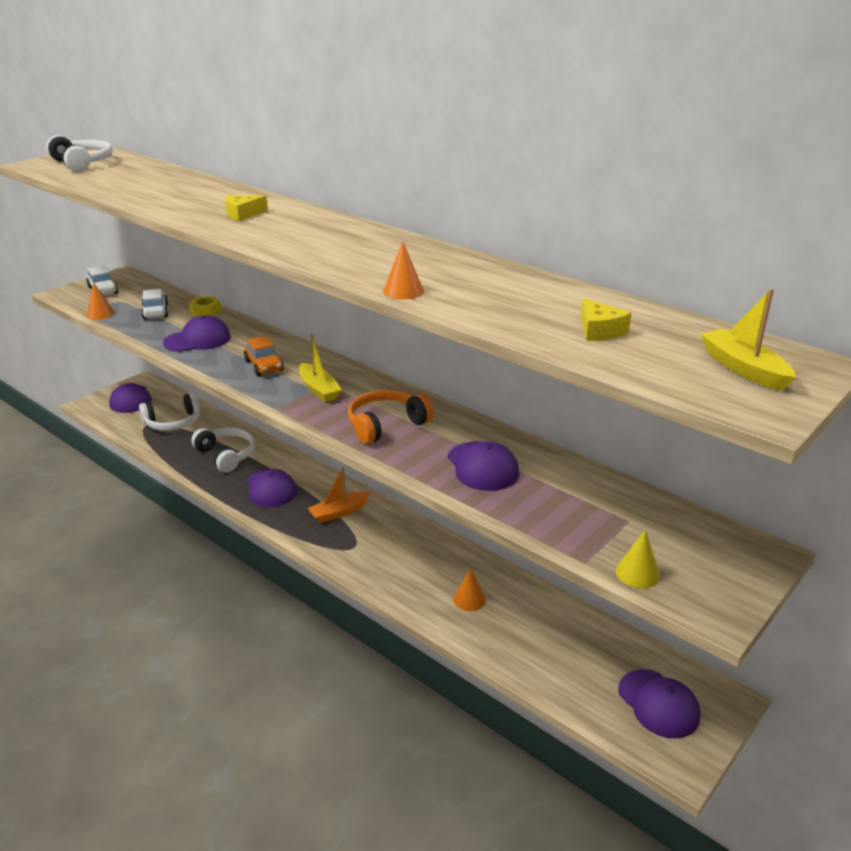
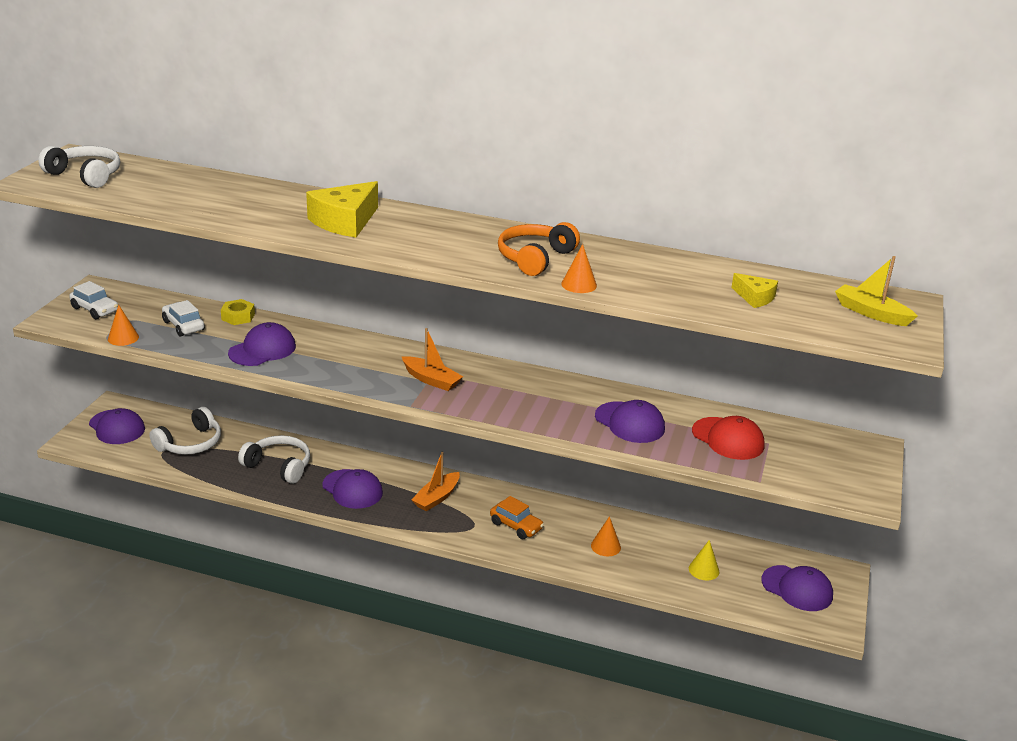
camera: 25 degrees left, 0 degrees up
yellow cheese [225,195,268,221] -> yellow cheese [306,181,378,237], size x1.86
orange car [244,336,284,376] -> orange car moved to [490,496,544,539]
yellow boat [299,334,342,402] -> orange boat [402,328,463,391]
orange headphones [348,390,434,444] -> orange headphones moved to [498,222,580,276]
yellow cone [616,530,660,588] -> yellow cone moved to [689,540,720,580]
none -> red cap [692,416,765,460]

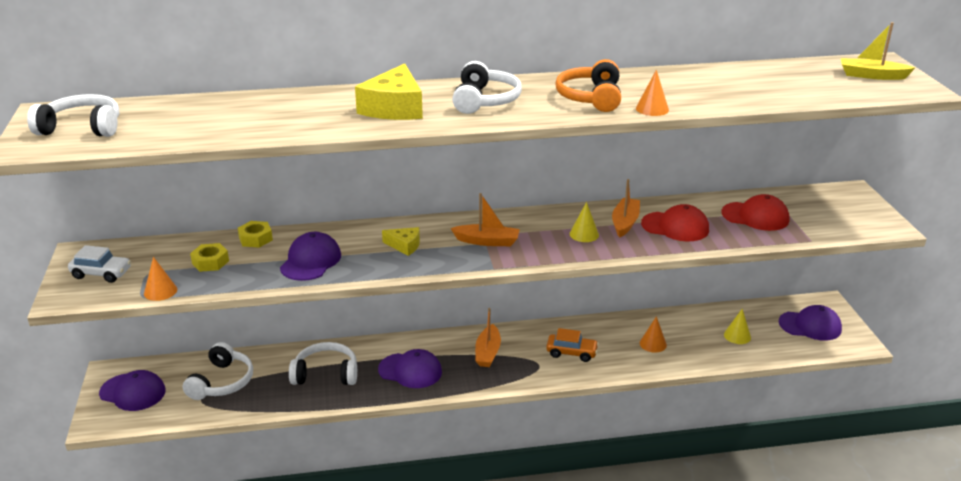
camera: 25 degrees left, 0 degrees up
white car [162,300,205,336] -> yellow nut [190,243,229,272]
purple cap [595,400,665,443] -> red cap [641,204,709,241]
yellow cheese [731,273,778,308] -> yellow cheese moved to [382,227,420,256]
none -> white headphones [452,61,522,114]
none -> yellow cone [570,202,599,242]
none -> orange boat [612,179,640,238]

